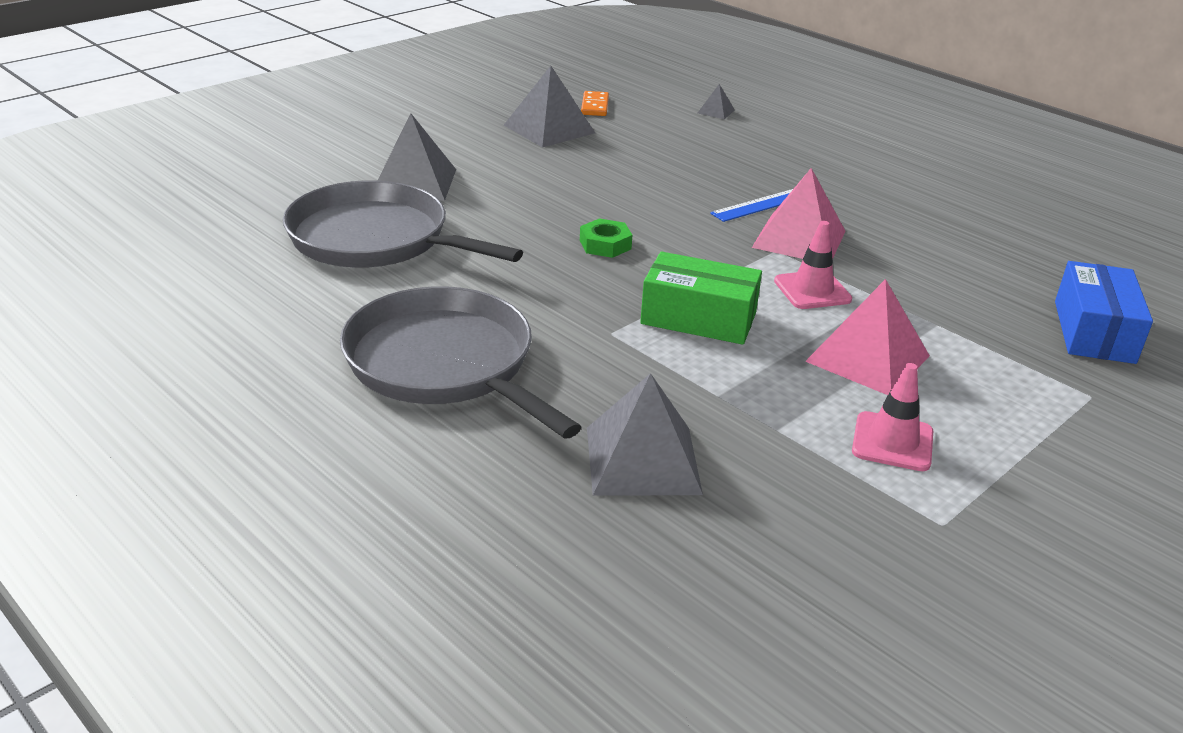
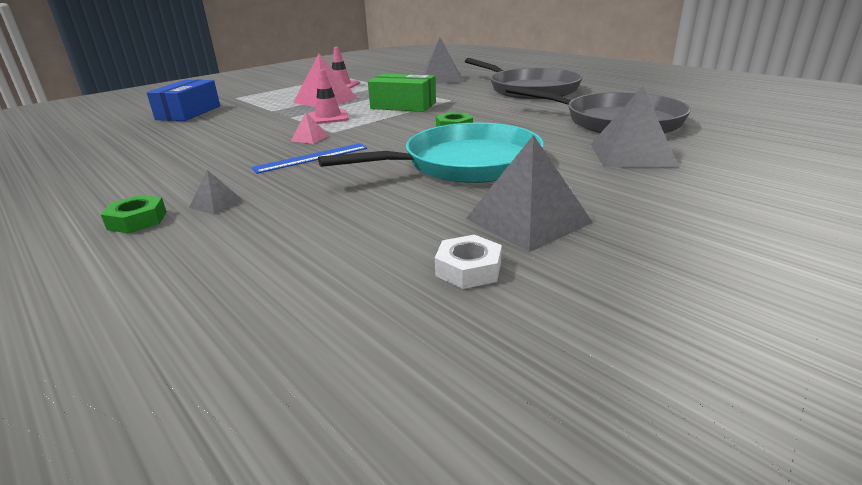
camera: 175 degrees left, 5 degrees down
orange domino [581,91,609,116] -> white nut [435,235,502,289]
grey pyramid [698,84,735,119] -> grey pyramid moved to [189,170,243,215]
pink pyramid [752,168,846,259] -> pink pyramid [291,112,329,144], size x0.47
none -> green nut [101,195,167,234]
none -> turquoise pan [318,123,544,183]

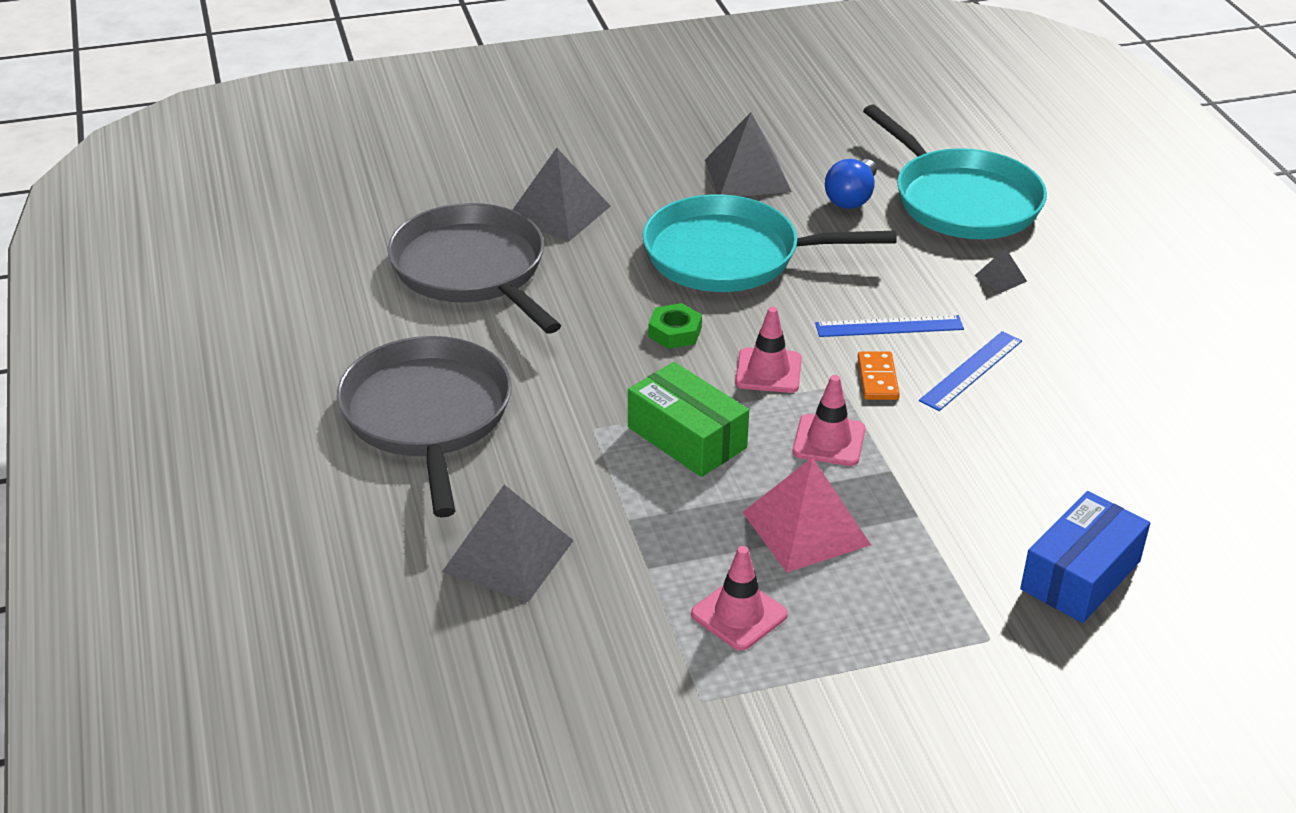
camera: 155 degrees left, 10 degrees up
green nut [101,195,167,234] -> none
pink pyramid [291,112,329,144] -> orange domino [858,351,900,400]
white nut [435,235,502,289] -> none
none -> pink traffic cone [735,307,802,393]
none -> blue light bulb [825,159,877,209]
none -> turquoise pan [863,105,1047,239]
none -> blue ruler [919,331,1022,411]

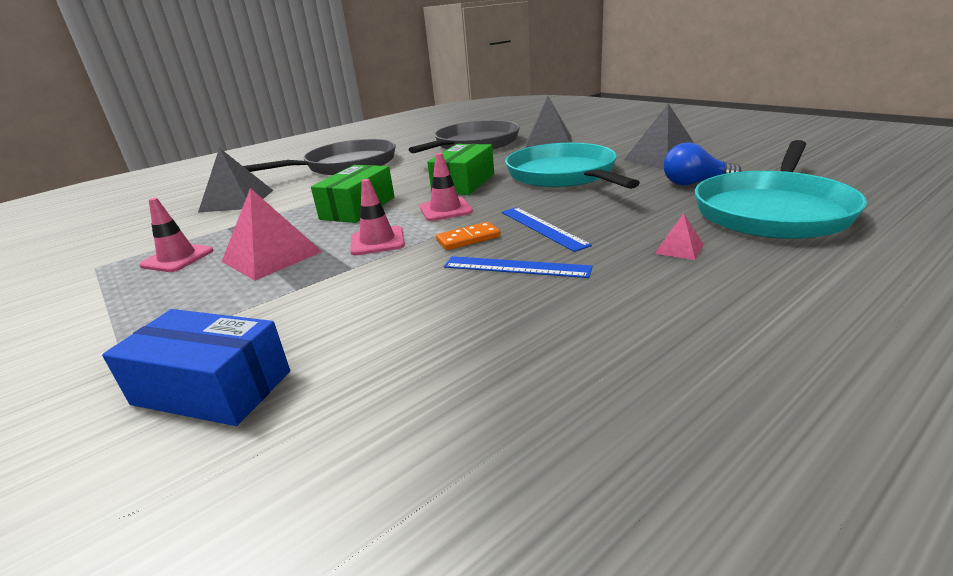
camera: 70 degrees right, 10 degrees down
green nut [648,303,702,349] -> green box [427,144,494,195]
grey pyramid [974,248,1027,293] -> pink pyramid [655,214,704,260]

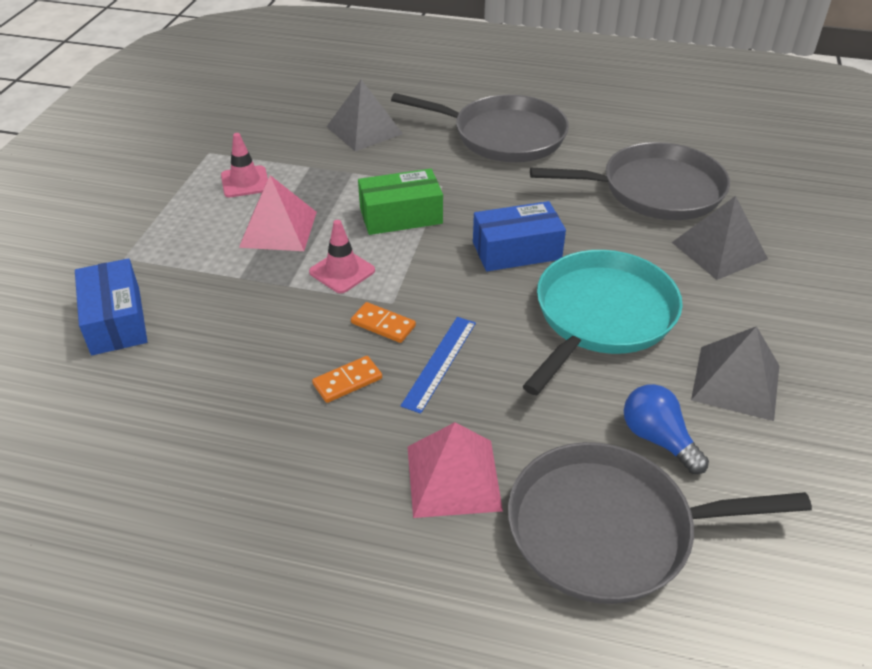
camera: 50 degrees right, 15 degrees up
pink traffic cone [420,153,473,221] -> none
green box [427,144,494,195] -> blue box [473,201,566,272]
blue ruler [444,256,593,278] -> orange domino [312,356,382,403]
pink pyramid [655,214,704,260] -> pink pyramid [408,422,503,518], size x2.14
turquoise pan [695,140,867,239] -> grey pan [508,442,812,604]

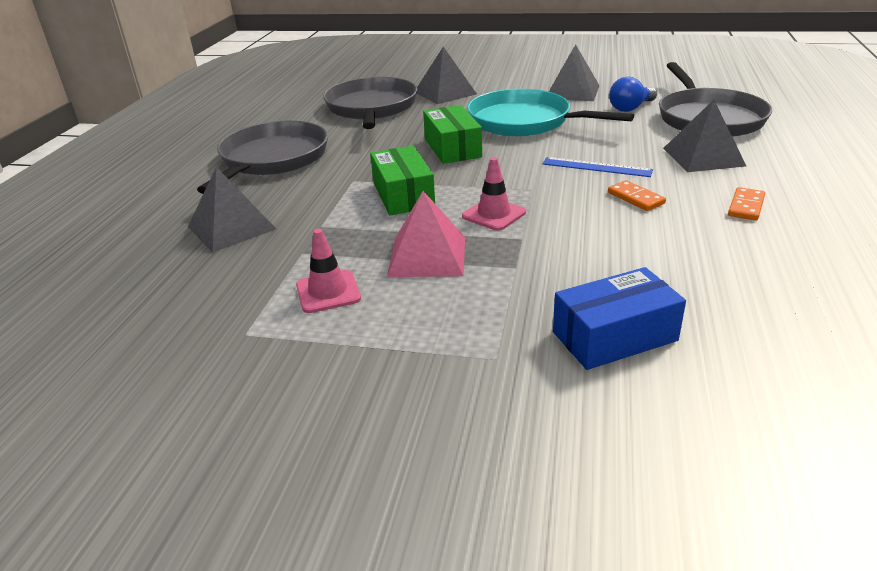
camera: 90 degrees left, 10 degrees down
orange domino [351,302,416,343] -> orange domino moved to [728,187,765,221]
pink pyramid [408,422,503,518] -> grey pyramid [663,100,746,172]
blue box [473,201,566,272] -> green box [423,105,482,164]

